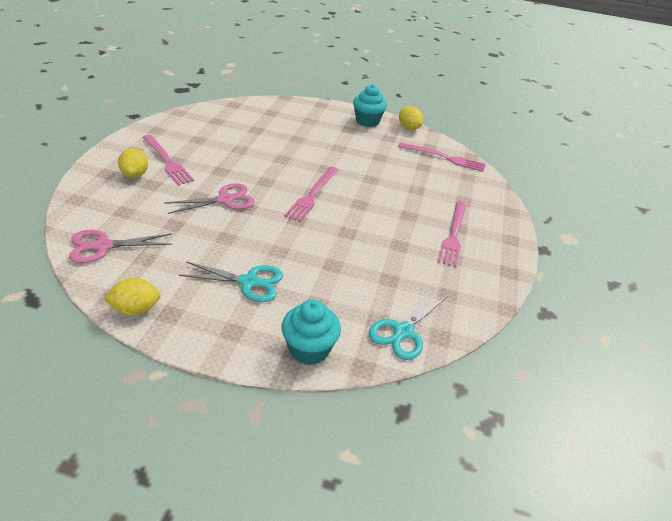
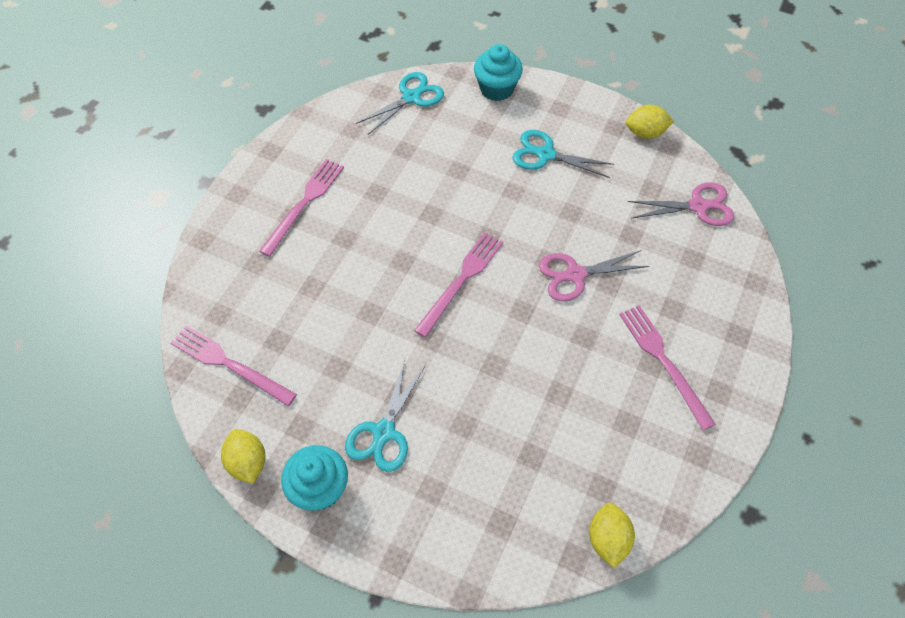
camera: 165 degrees left, 20 degrees up
yellow lemon [118,148,148,178] -> yellow lemon moved to [589,503,635,569]
none -> turquoise scissors [345,360,426,472]

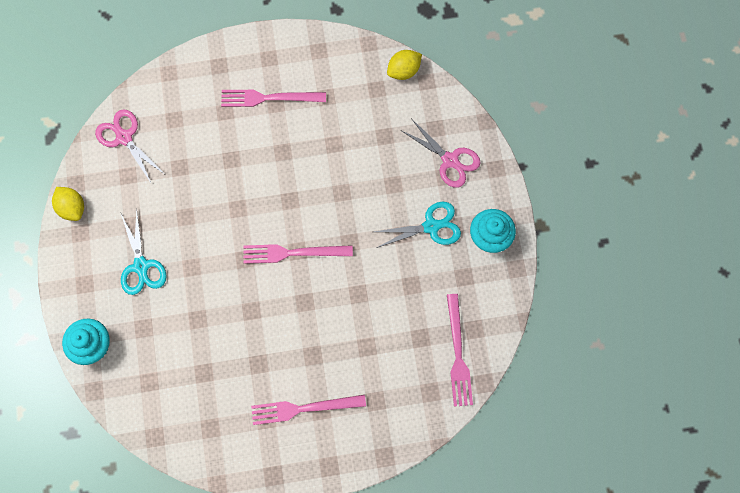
camera: 125 degrees left, 15 degrees up
yellow lemon [221,429,265,484] -> none
turquoise scissors [356,72,444,135] -> none
pink scissors [539,250,650,302] -> pink scissors moved to [400,118,481,188]
pink fork [619,305,715,430] -> pink fork turned 60 degrees clockwise [221,90,326,107]

